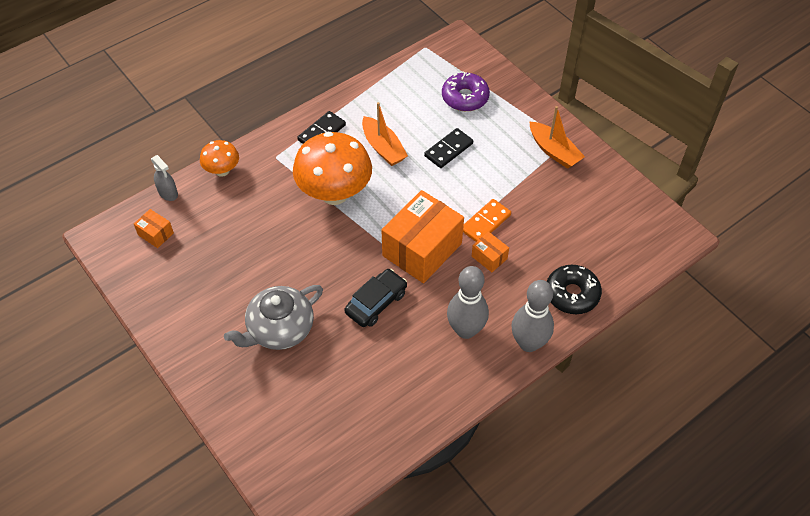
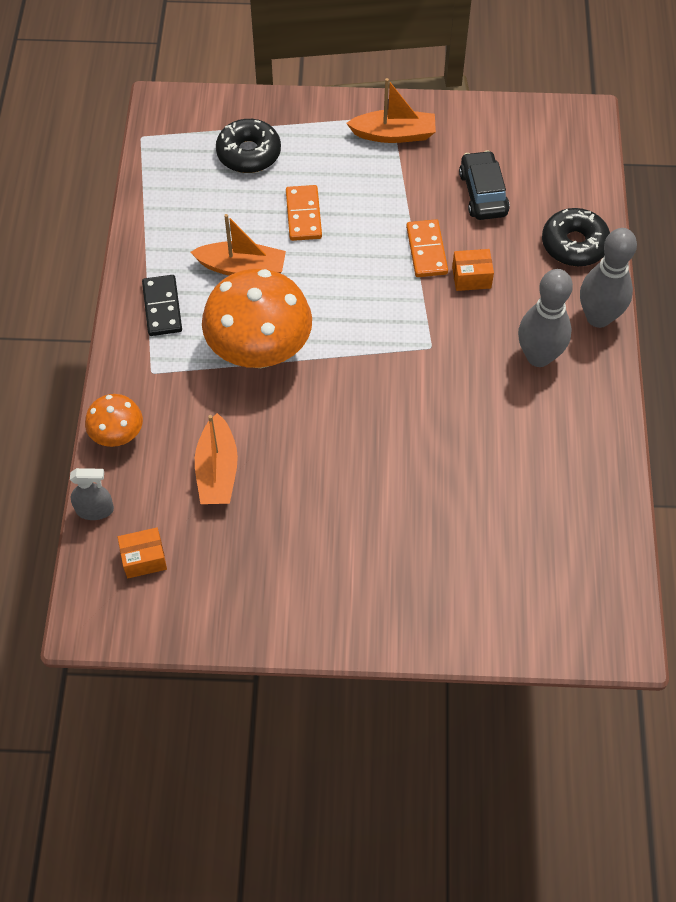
camera: 50 degrees left, 5 degrees up
grey teapot [224,285,323,350] -> none
black car [344,269,407,327] -> black car moved to [459,150,510,220]
orange box [382,190,464,283] -> none
black domino [424,128,473,168] -> orange domino [286,185,322,241]
purple donut [442,71,490,111] -> black donut [216,119,281,173]
none -> orange boat [195,413,238,504]

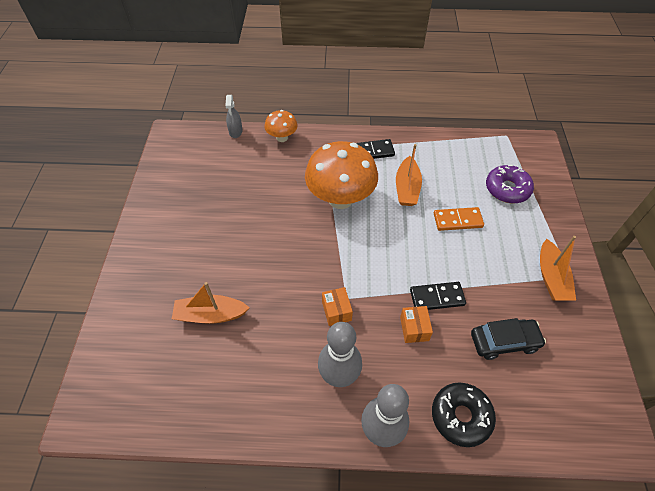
camera: 90 degrees right, 5 degrees down
orange box [118,527,167,578] -> orange box moved to [322,287,353,326]
orange boat [195,413,238,504] -> orange boat moved to [172,282,249,324]
black donut [216,119,281,173] -> purple donut [486,165,534,203]
orange domino [406,219,448,277] -> black domino [410,282,466,310]

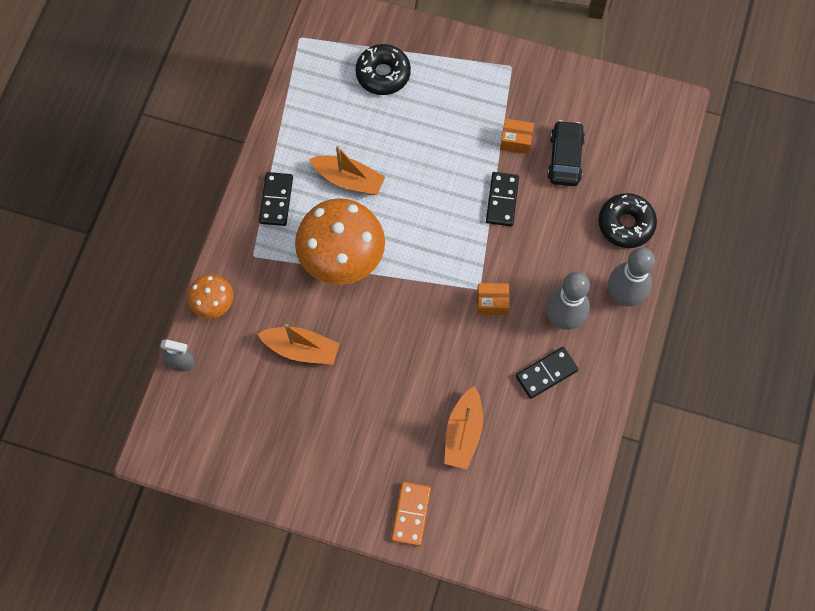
camera: 75 degrees left, 15 degrees up
orange box [400,306,433,343] -> orange box moved to [500,119,534,154]
orange domino [434,207,484,231] -> orange domino moved to [391,482,431,546]
purple donut [486,165,534,203] -> black donut [356,44,411,95]
orange boat [540,236,576,300] -> orange boat moved to [258,324,340,365]
none -> black domino [516,347,579,399]

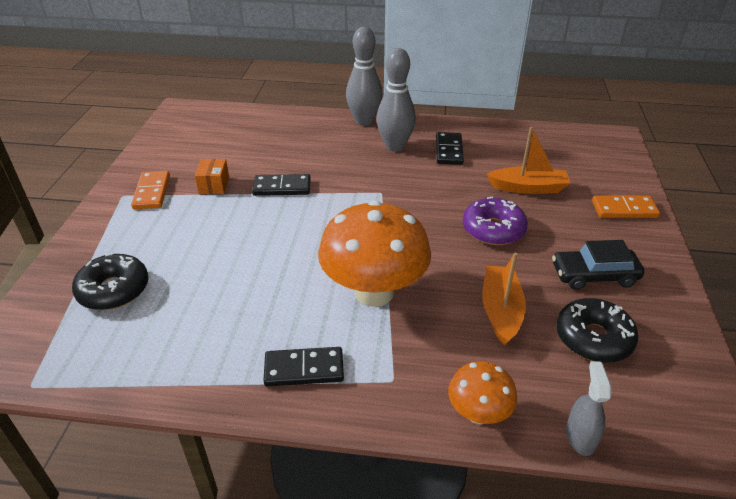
camera: 100 degrees left, 30 degrees down
orange boat [309,146,385,195] -> none
orange box [477,283,510,315] -> none
black domino [516,347,579,399] -> black domino turned 45 degrees clockwise [436,132,464,165]
black car [547,120,585,186] -> black car moved to [552,240,644,290]
black donut [598,193,657,248] -> black donut moved to [556,298,639,363]
none -> orange domino [131,171,170,209]
none -> purple donut [462,197,528,245]

